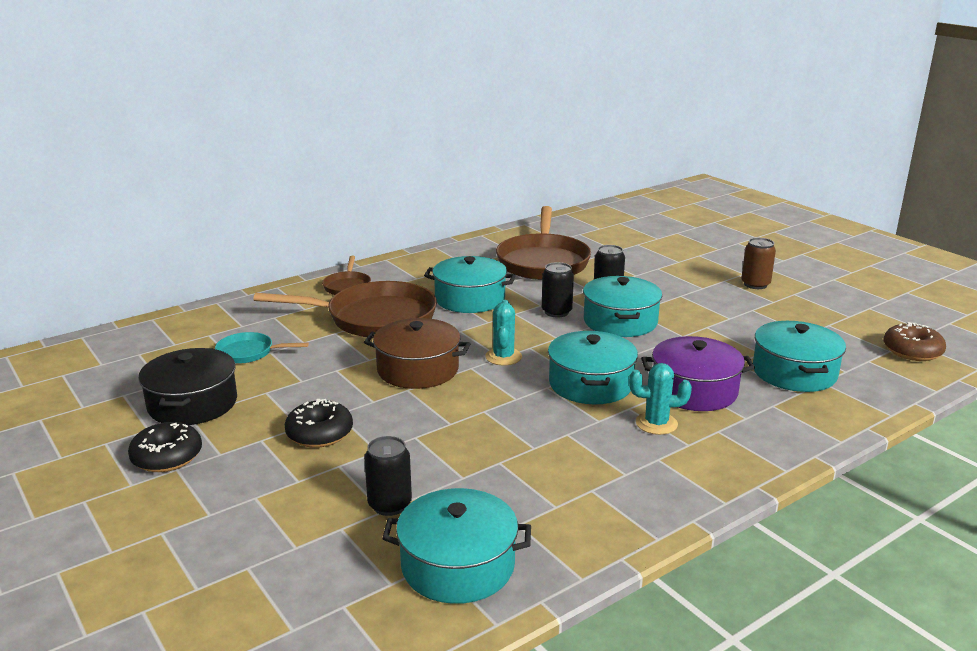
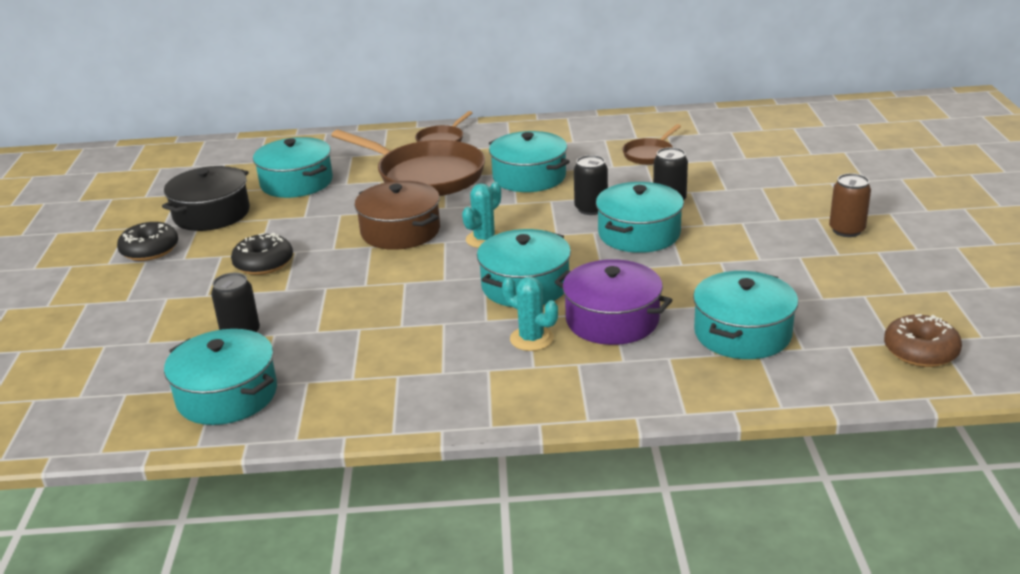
camera: 35 degrees right, 5 degrees up
turquoise pan [215,332,309,363] -> turquoise pot [253,137,333,198]
brown pan [496,206,591,280] -> brown pan [622,124,681,165], size x0.48

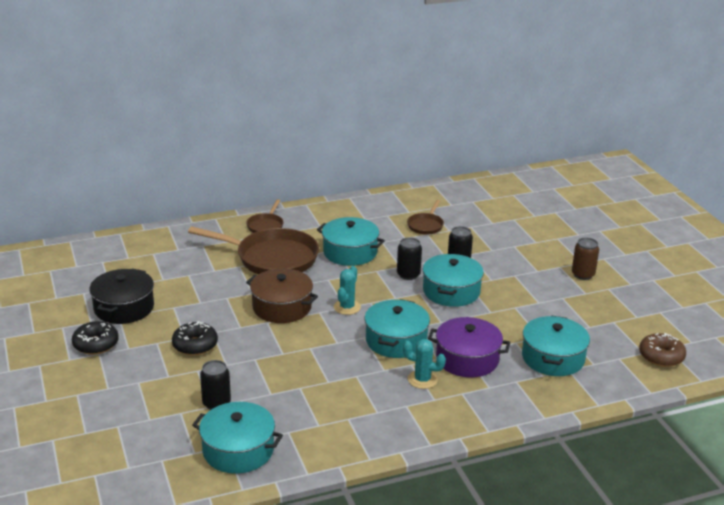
camera: 20 degrees left, 0 degrees up
turquoise pot [253,137,333,198] -> none

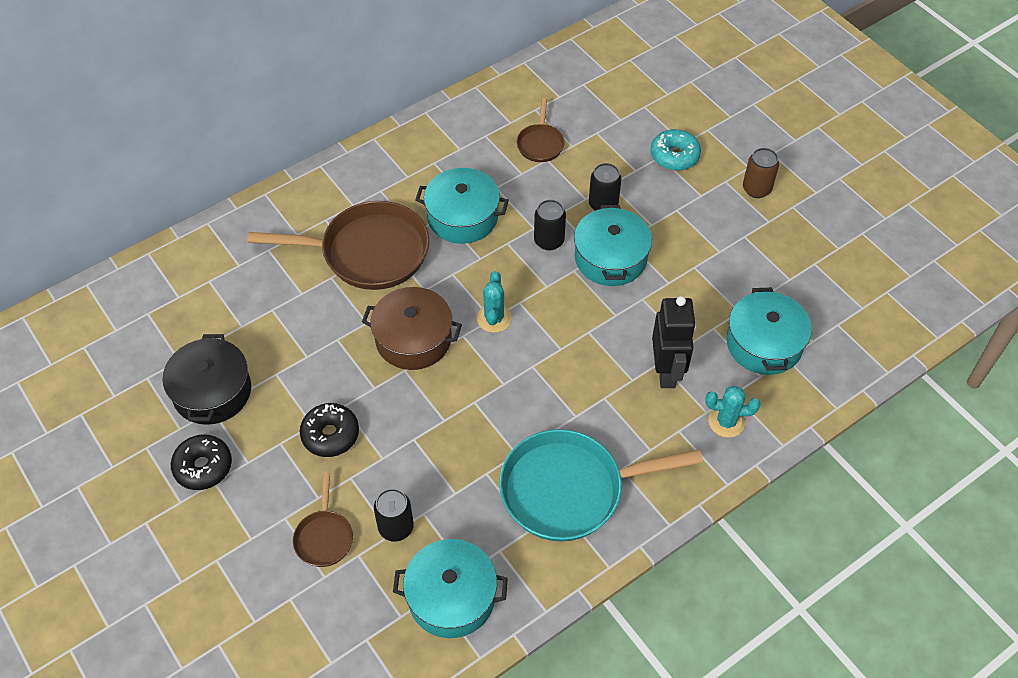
camera: 15 degrees left, 25 degrees up
brown pan [246,199,283,233] -> brown pan moved to [293,472,353,567]
turquoise pot [365,299,430,358] -> none
turquoise cactus [403,339,446,389] -> turquoise cactus moved to [705,386,760,438]
purple pot [428,317,510,377] -> black robot [652,296,696,388]
brown donut [639,333,686,367] -> none
none -> turquoise pan [499,429,703,542]
none -> turquoise donut [651,129,701,171]

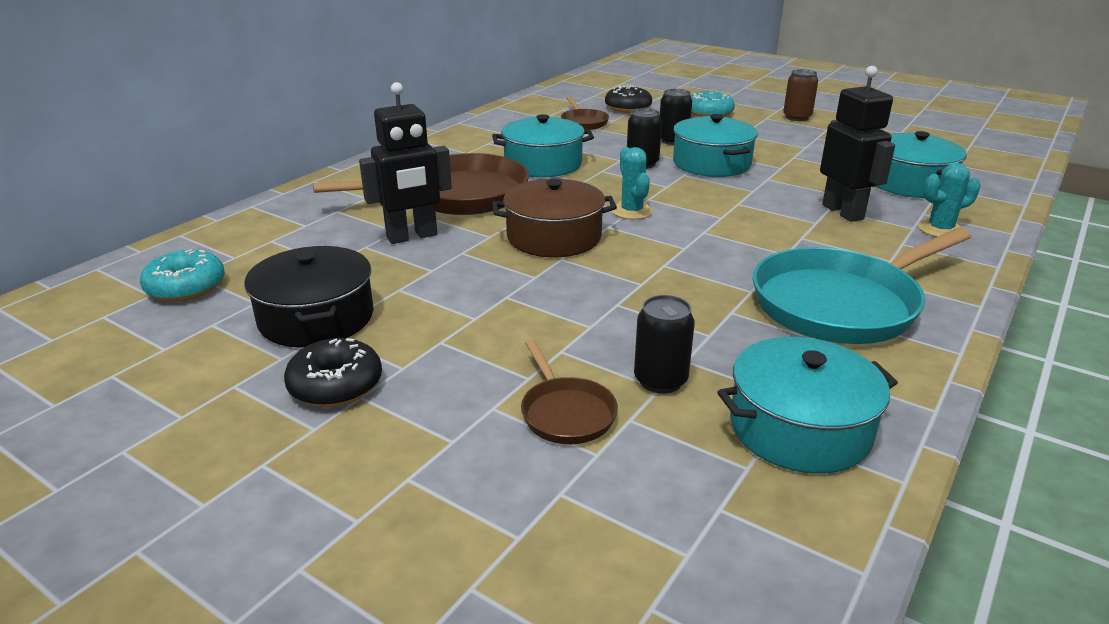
camera: 20 degrees left, 25 degrees down
black donut [300,403,359,457] -> black donut moved to [605,85,652,113]
none -> turquoise donut [140,249,225,302]
none -> black robot [359,82,452,244]

